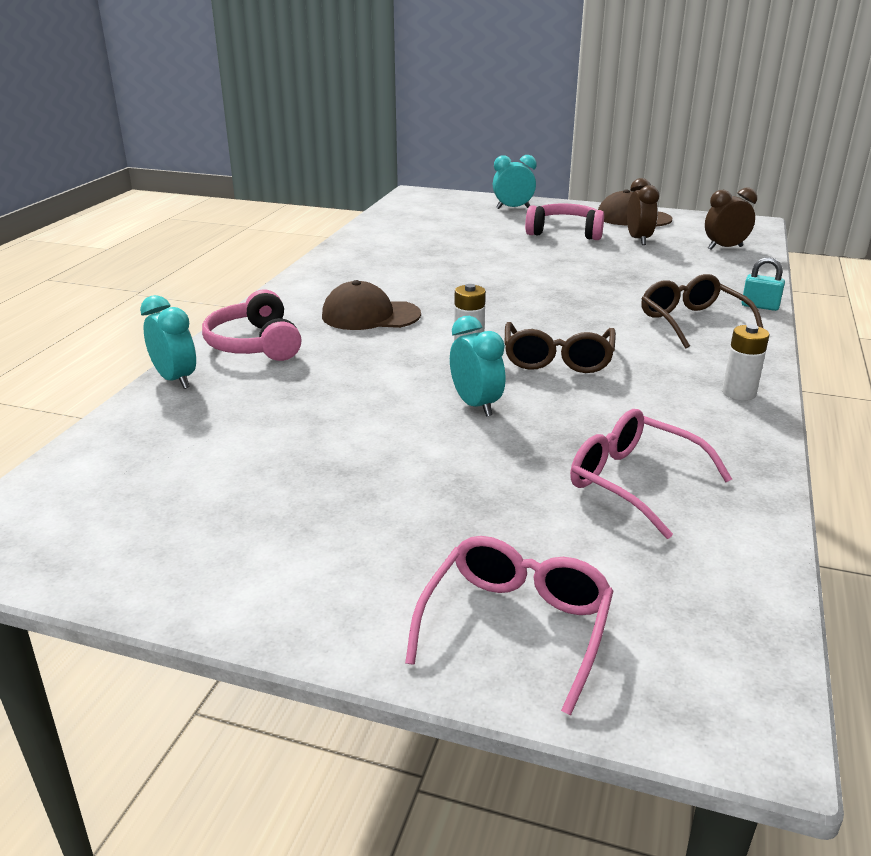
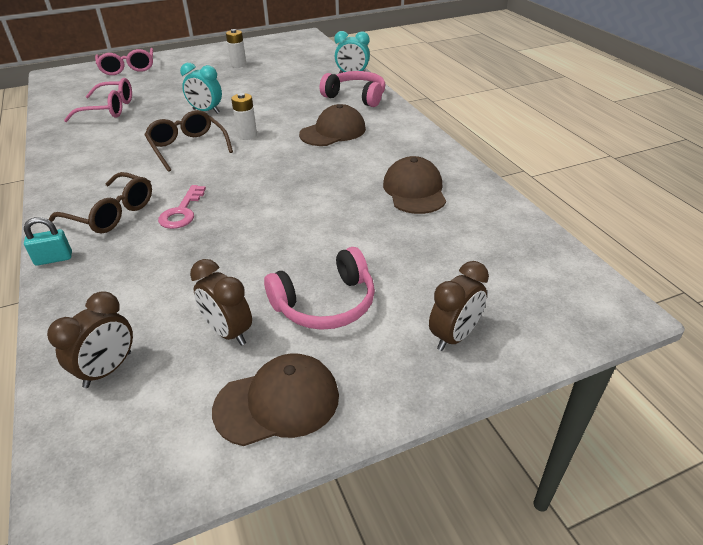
camera: 140 degrees right, 10 degrees up
turquoise clock [493,155,537,209] -> brown clock [429,261,489,351]
white battery [722,324,769,401] -> white battery moved to [226,29,246,68]
none -> pink key [158,185,206,229]
none -> brown cap [383,156,446,214]

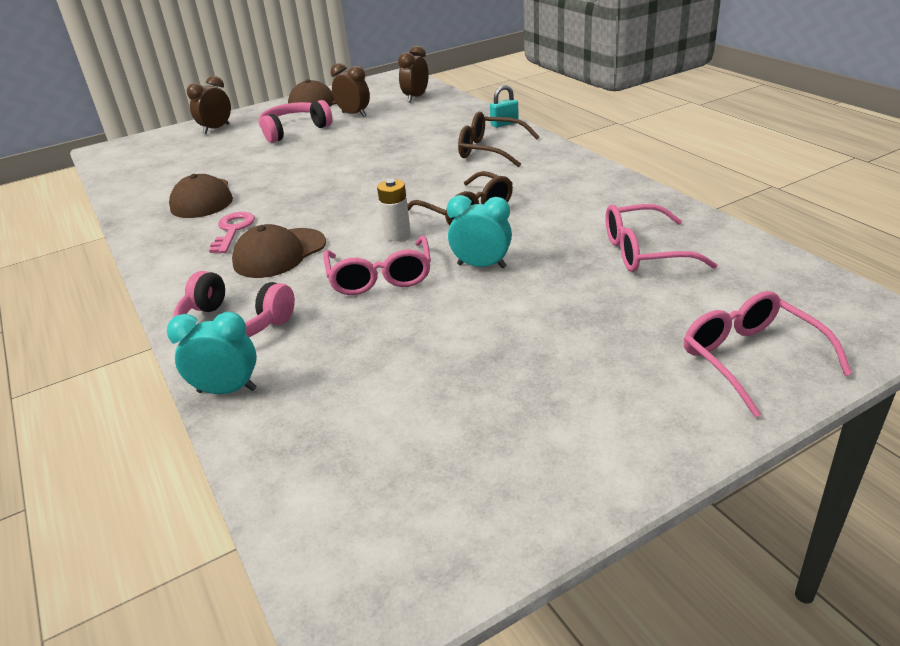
camera: 175 degrees right, 5 degrees down
pink key [158,185,206,229] -> pink key moved to [209,212,255,253]
white battery [226,29,246,68] -> none
none -> pink glasses [323,236,431,295]

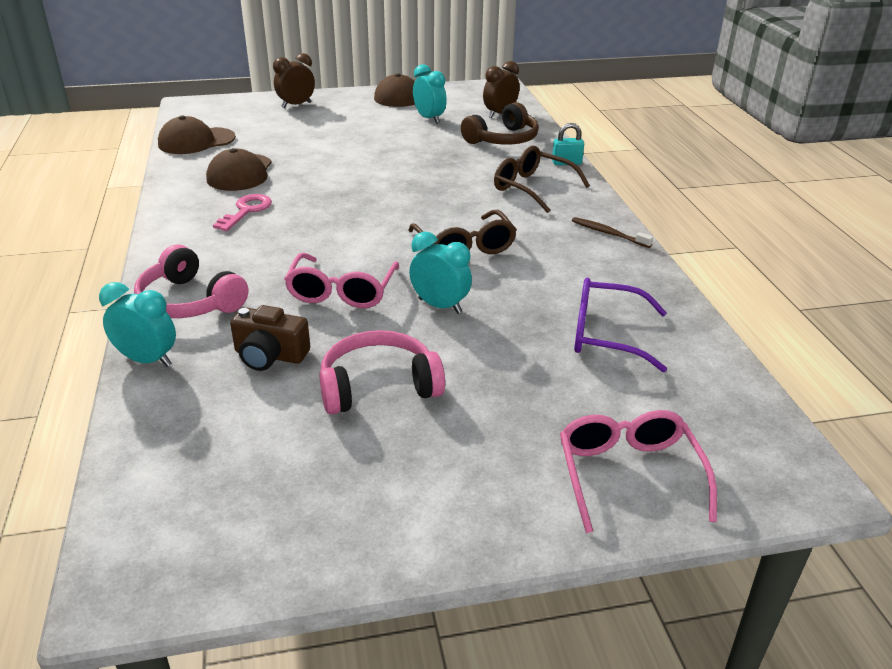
camera: 15 degrees right, 0 degrees up
brown cap [232,224,326,278] -> brown cap moved to [158,115,236,154]
pink headphones [259,100,333,143] -> pink headphones moved to [319,330,445,414]
brown clock [331,63,370,117] -> turquoise clock [413,64,447,124]
white battery [377,179,411,241] -> none
pink glasses [605,204,717,272] -> purple glasses [574,278,667,372]
none -> brown camera [230,305,310,371]
none -> brown headphones [461,102,539,145]
none -> brown toothbrush [572,217,653,248]

